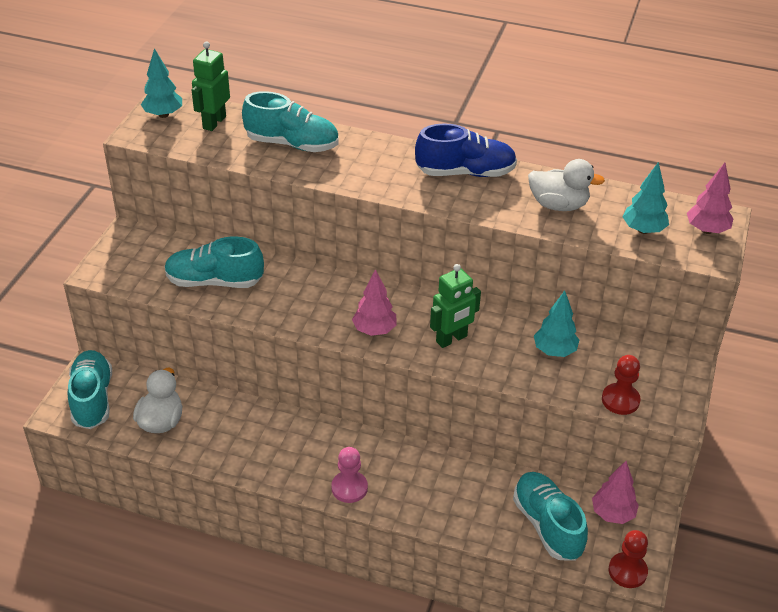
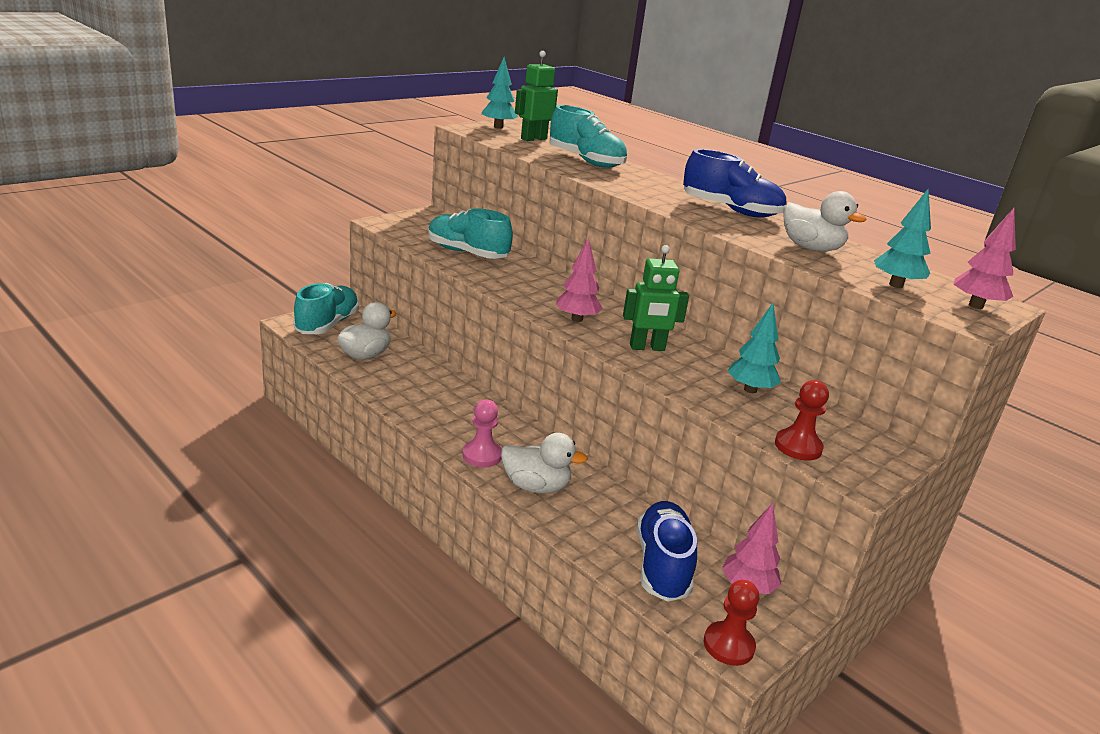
camera: 25 degrees right, 15 degrees down
turquoise shoe [513,472,588,561] -> blue shoe [637,501,697,602]
none -> white duck [501,433,588,493]

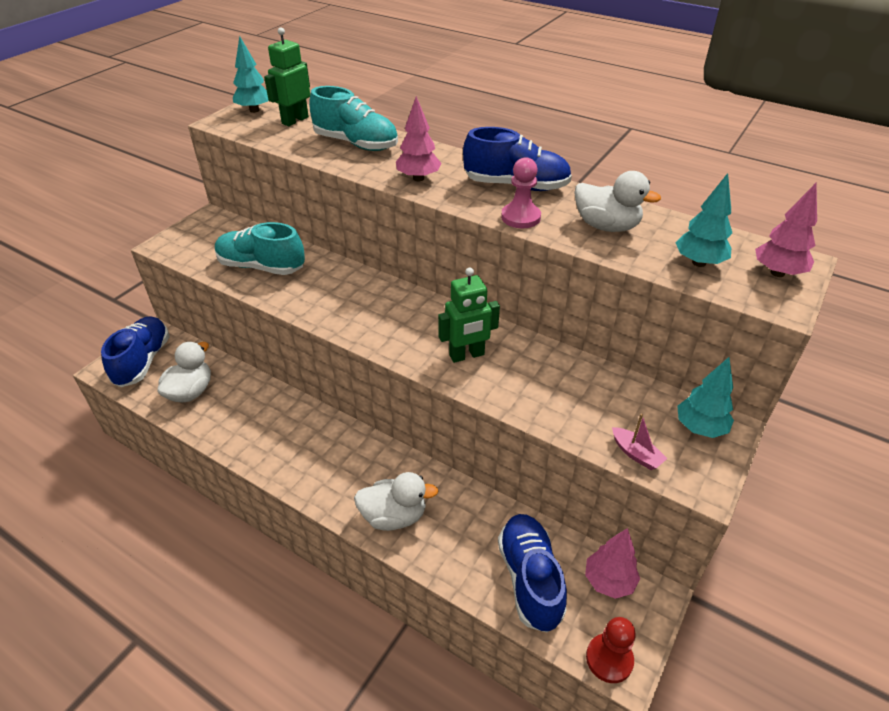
camera: 10 degrees left, 15 degrees up
turquoise shoe [293,283,359,334] -> blue shoe [101,316,170,387]
pink pawn [463,399,502,467] -> pink pawn moved to [501,157,541,228]
pink tree [556,237,603,322] -> pink tree moved to [396,96,441,181]
turquoise tree [728,303,781,393] -> turquoise tree moved to [677,357,734,438]
red pawn [775,380,829,461] -> pink boat [612,414,668,470]

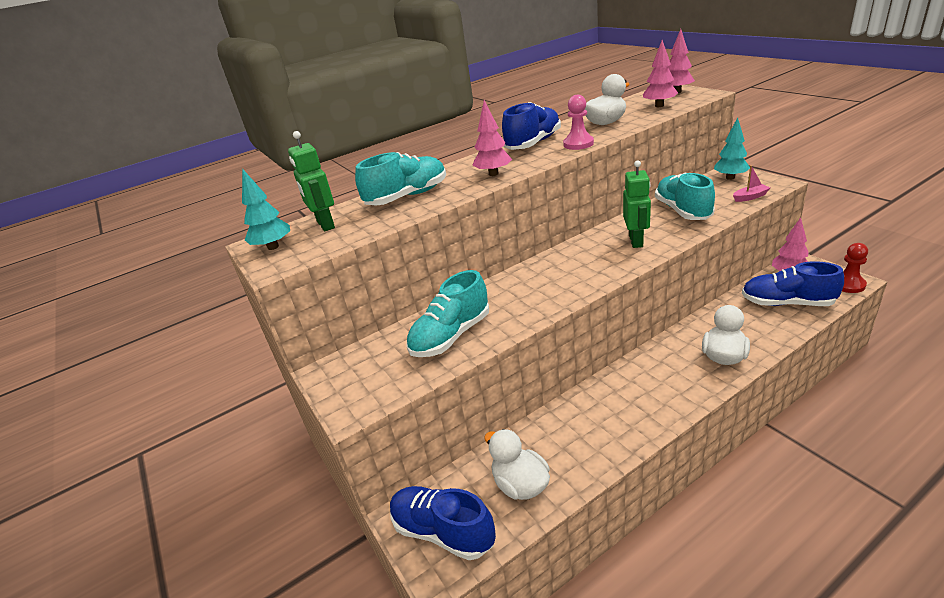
camera: 60 degrees left, 10 degrees down
turquoise tree [676,173,732,267] -> pink tree [643,40,678,107]
none -> turquoise shoe [655,173,715,220]

